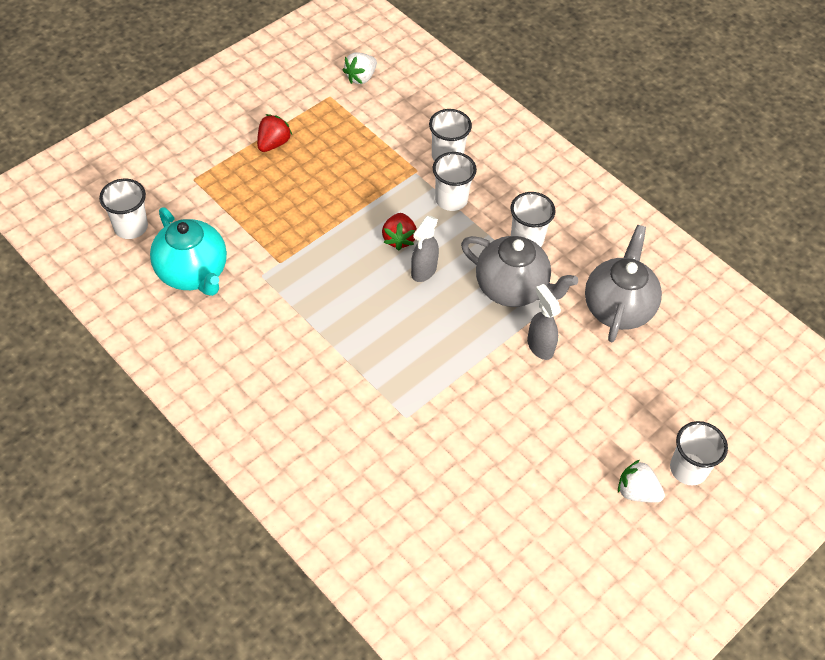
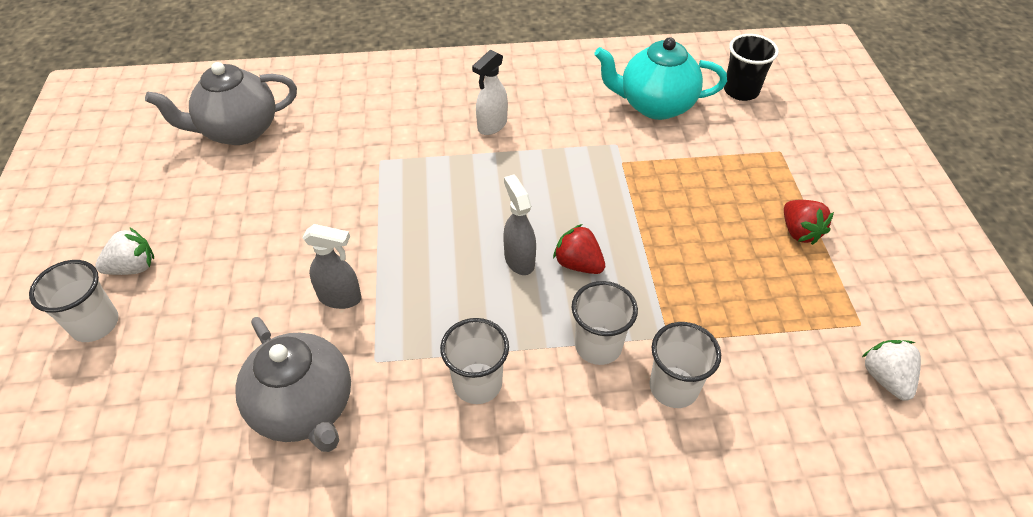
camera: 130 degrees right, 5 degrees down
white cup [99,179,148,239] -> black cup [724,34,779,101]
grey teapot [461,236,578,307] -> grey teapot moved to [145,62,297,145]
none -> white spray bottle [472,50,508,135]

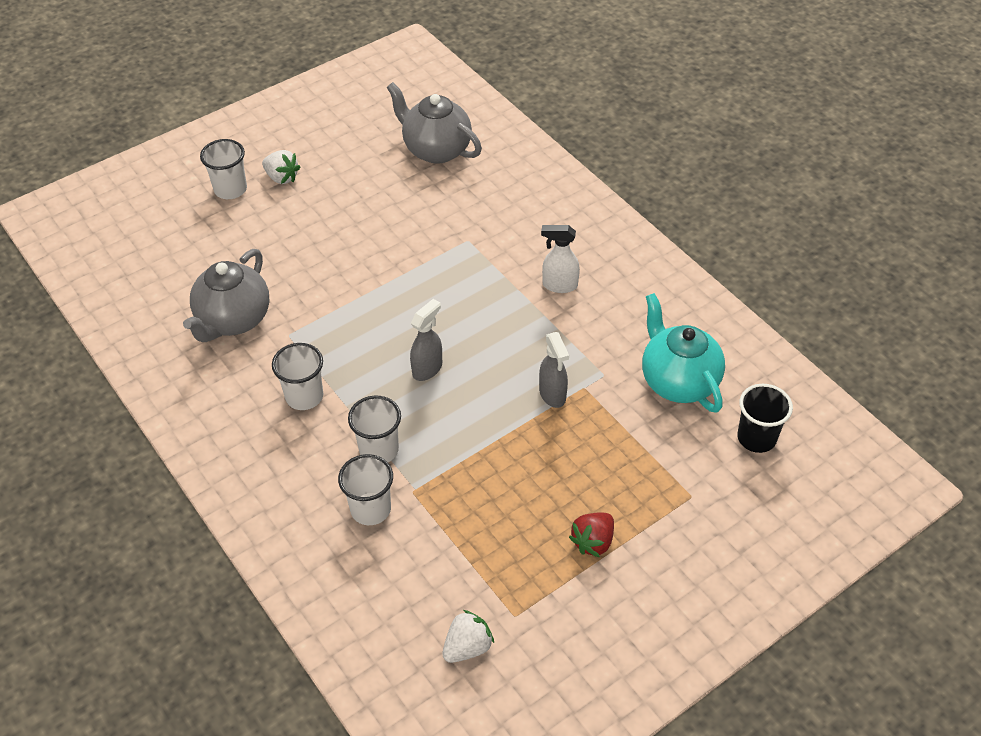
camera: 60 degrees right, 0 degrees up
grey spray bottle [303,224,362,309] -> grey spray bottle moved to [539,332,569,408]
red strawberry [553,224,605,274] -> none

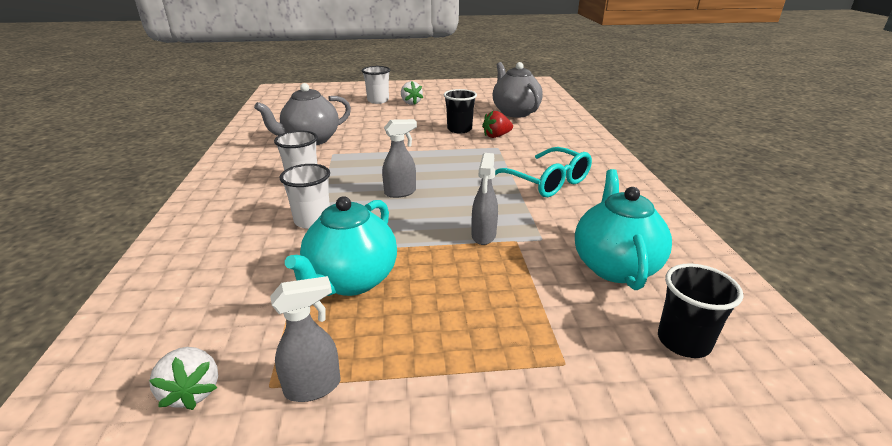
camera: 30 degrees right, 20 degrees down
white cup [338,454,393,525] -> none
white strawberry [442,610,494,663] -> white strawberry turned 75 degrees clockwise [149,347,218,410]
white spray bottle [541,225,580,293] -> turquoise glasses [495,147,592,197]
red strawberry [569,512,614,557] -> red strawberry moved to [482,111,513,138]
none -> grey spray bottle [270,276,341,402]
none -> turquoise teapot [285,196,397,296]
none -> black cup [444,89,477,133]

